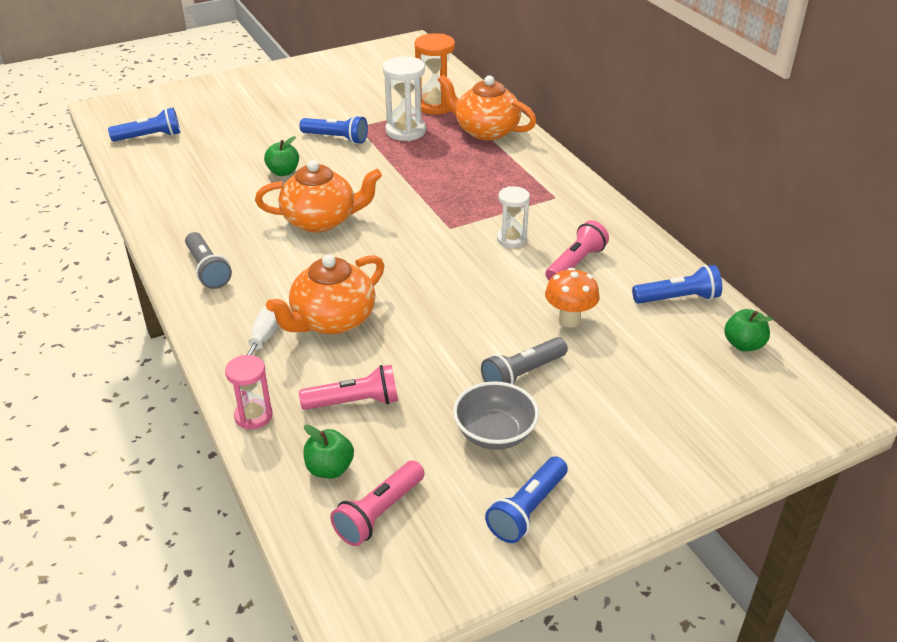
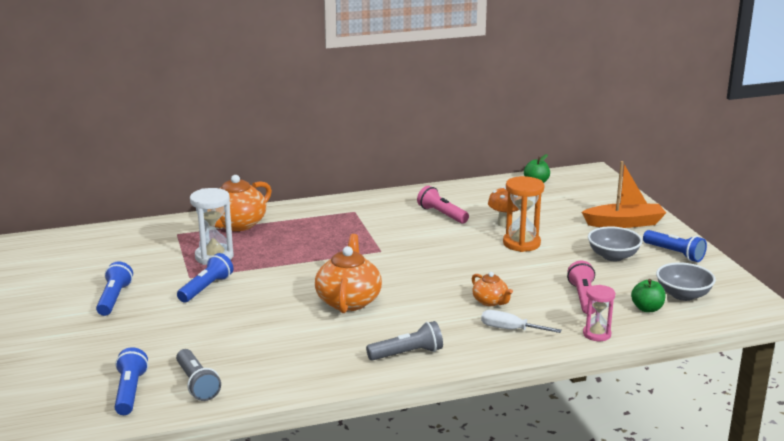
camera: 80 degrees left, 15 degrees down
green apple [264,136,299,176] -> none
orange teapot [266,254,384,334] -> orange teapot [472,272,513,306], size x0.54
pink flashlight [330,461,425,546] -> grey bowl [656,262,716,301]
orange hourglass [415,33,455,115] -> orange hourglass moved to [503,176,545,252]
grey flashlight [481,337,568,384] -> grey flashlight moved to [176,349,221,401]
white hourglass [497,186,530,248] -> none
blue flashlight [632,265,722,304] -> blue flashlight moved to [96,261,133,316]
none -> orange boat [582,161,666,228]

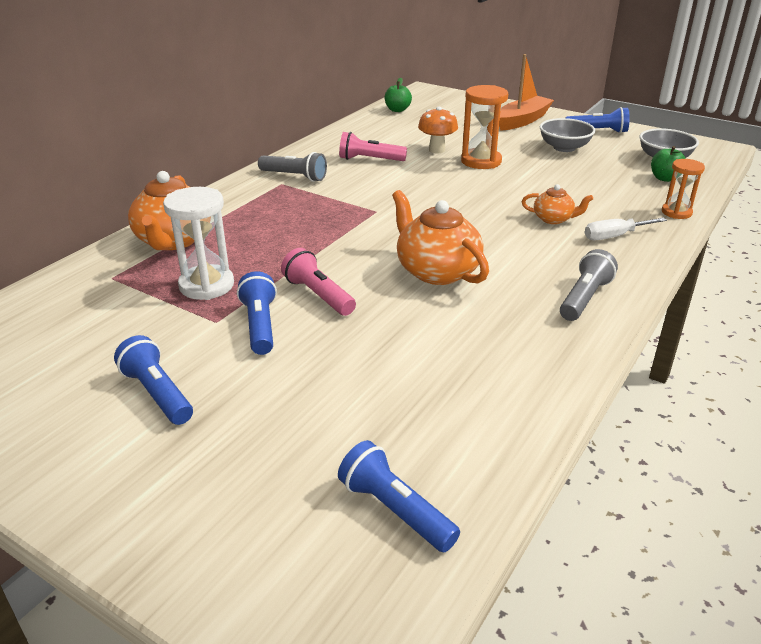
camera: 40 degrees left, 10 degrees up
grey flashlight [176,349,221,401] -> grey flashlight moved to [258,152,327,182]
pink flashlight [567,261,596,314] -> pink flashlight moved to [281,248,356,316]
pink hourglass [583,285,615,341] -> orange hourglass [662,159,705,219]

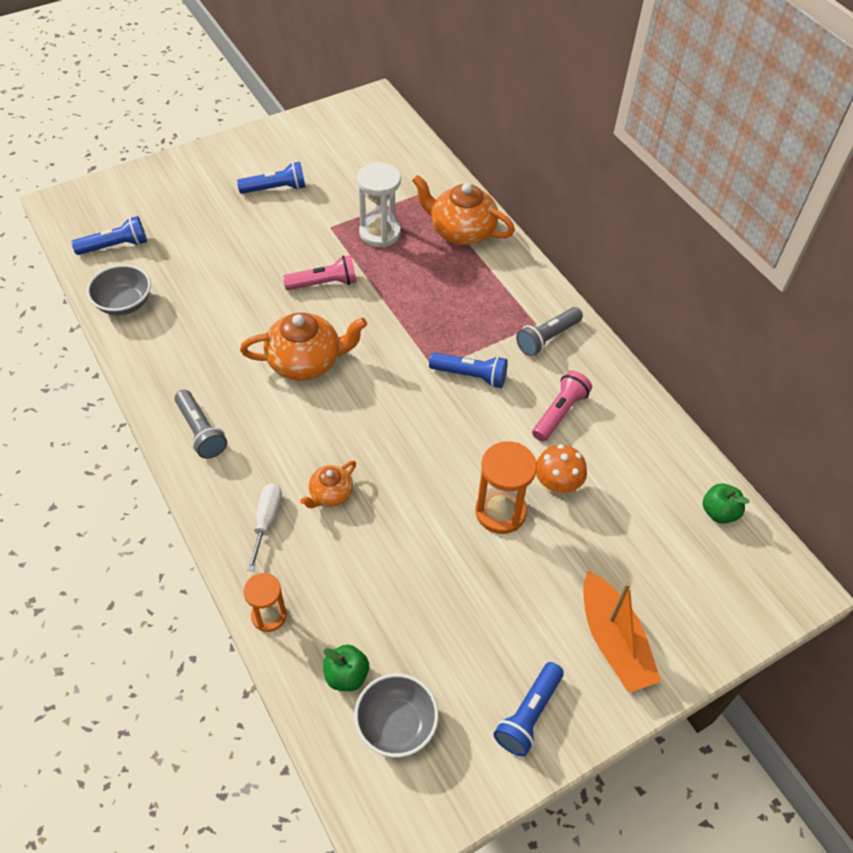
camera: 115 degrees right, 20 degrees up
blue flashlight [237,271,277,355] -> blue flashlight moved to [429,352,508,388]
grey bowl [540,118,595,152] -> grey bowl moved to [87,264,151,315]

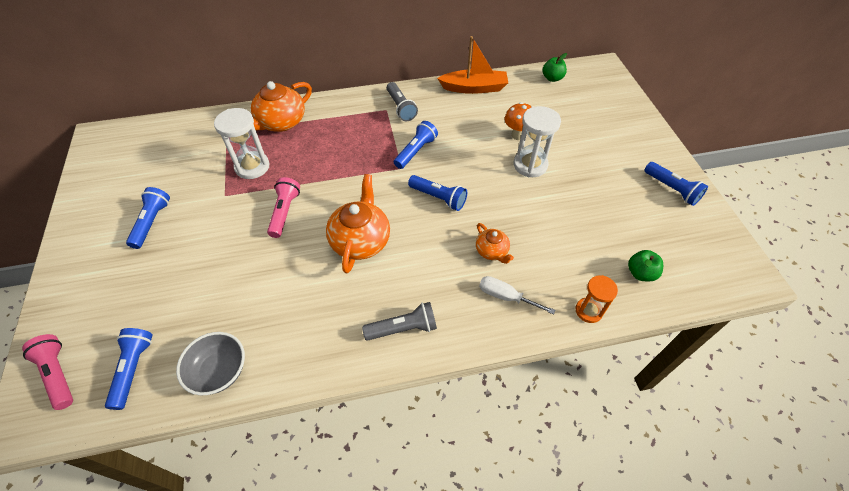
camera: 70 degrees left, 0 degrees up
grey bowl [354,674,439,757] -> none
orange hourglass [475,441,537,534] -> white hourglass [514,106,561,178]
pink flashlight [532,370,592,442] -> pink flashlight moved to [22,334,73,410]
orange boat [583,571,661,693] -> orange boat moved to [437,36,508,94]
none -> blue flashlight [408,175,467,211]

